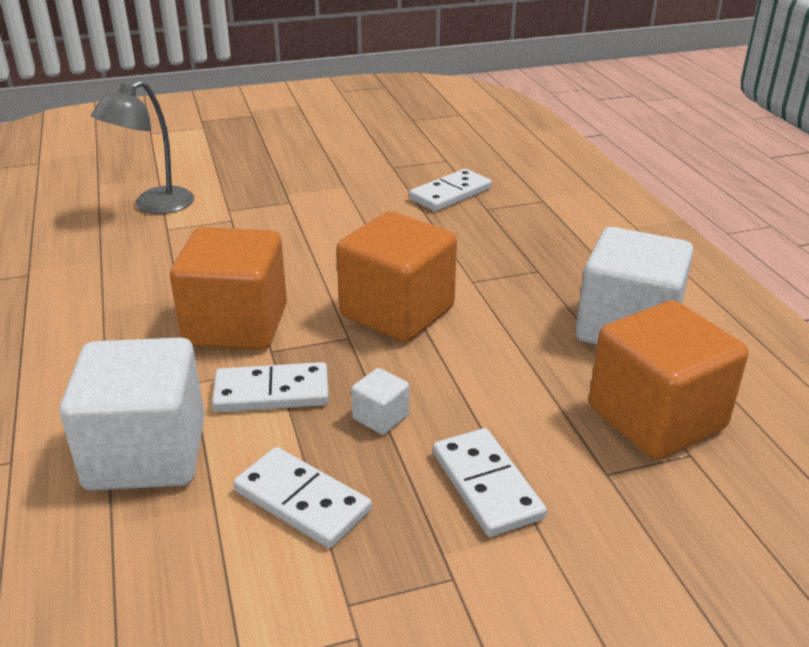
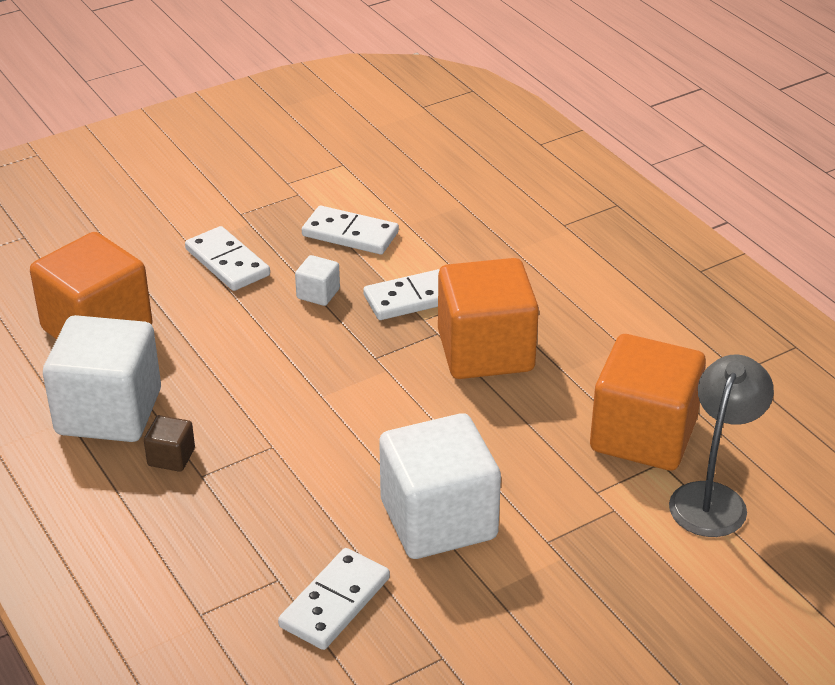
camera: 165 degrees right, 5 degrees up
white cube [60,337,205,491] -> white cube moved to [379,413,501,559]
orange cube [336,211,457,342] -> orange cube moved to [590,334,706,471]
none -> brown cube [144,415,195,472]

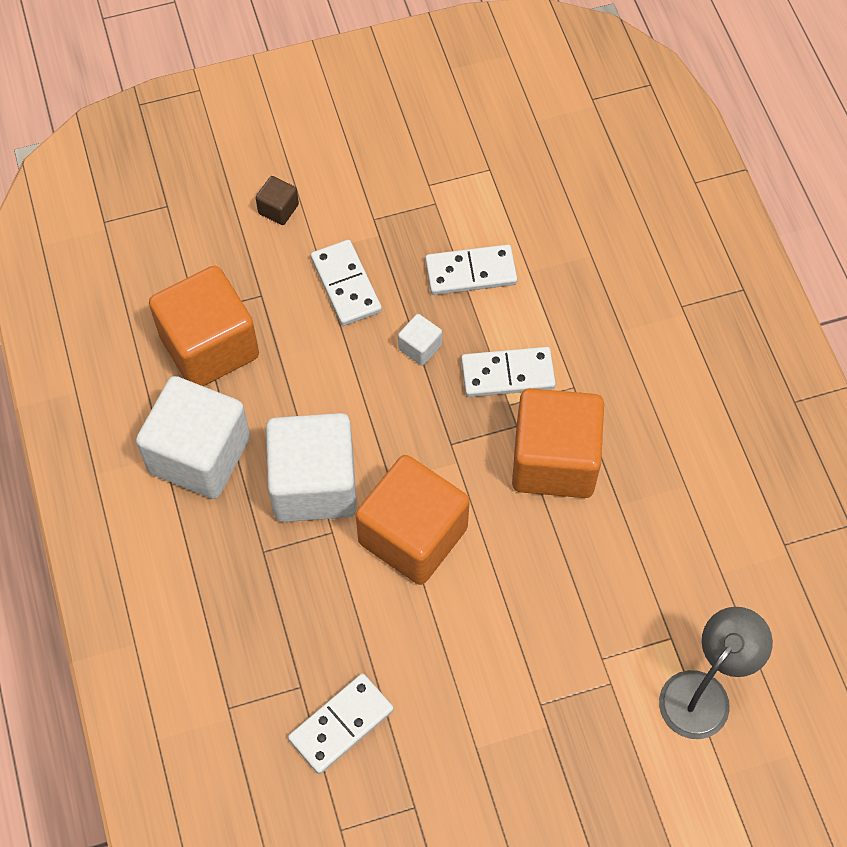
camera: 15 degrees right, 25 degrees up
brown cube [144,415,195,472] -> brown cube moved to [256,176,299,225]
white domino [302,206,399,254] -> white domino turned 45 degrees counterclockwise [425,244,517,295]
white cube [379,413,501,559] -> white cube moved to [266,413,357,522]
orange cube [590,334,706,471] -> orange cube moved to [356,455,470,585]

